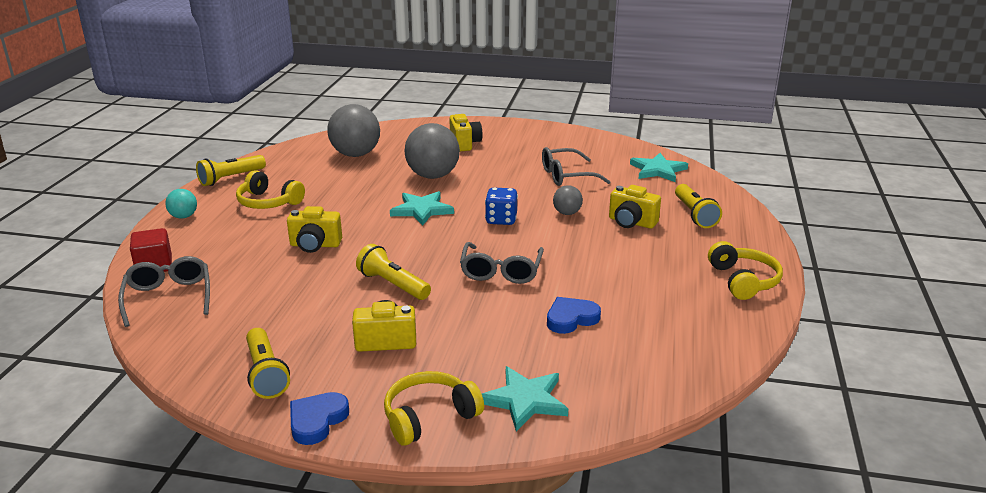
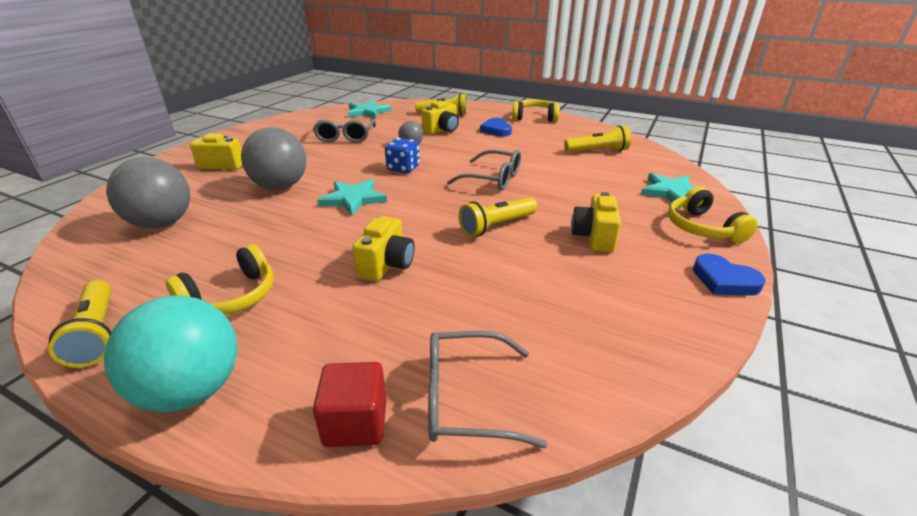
camera: 75 degrees left, 5 degrees up
turquoise ball [165,189,197,219] -> turquoise ball [104,295,237,412], size x2.01
yellow flashlight [246,328,290,399] -> yellow flashlight moved to [564,125,631,152]
blue heart [547,297,601,334] -> blue heart moved to [480,118,512,137]

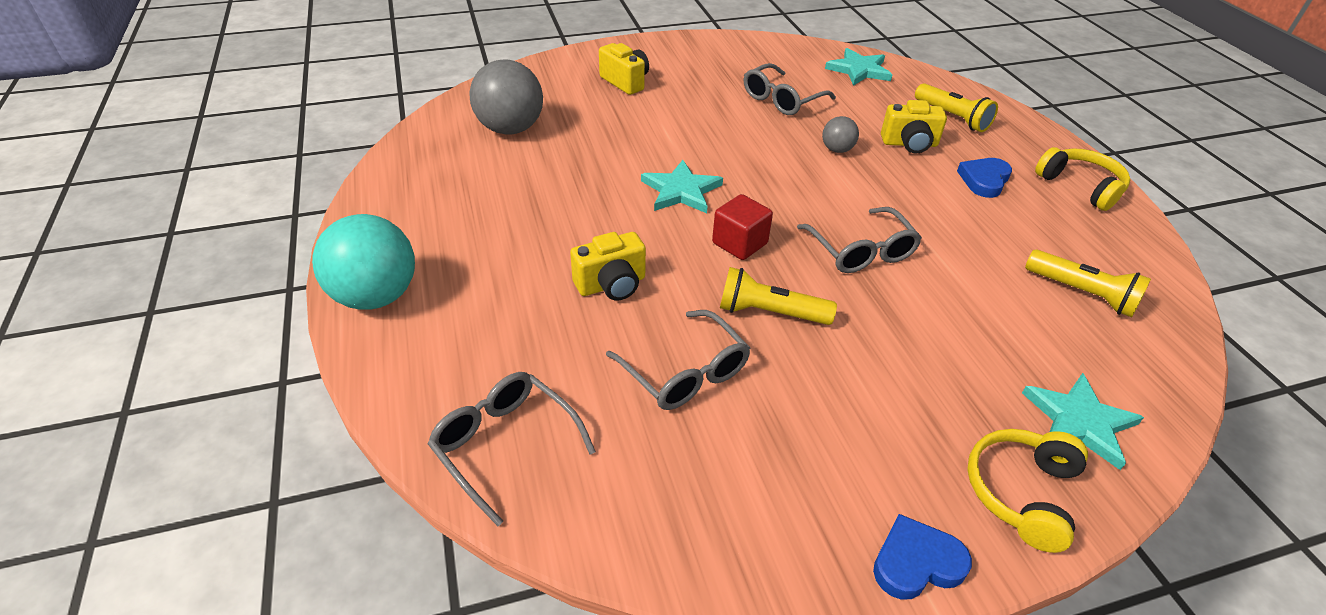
camera: 45 degrees right, 10 degrees up
yellow flashlight [49,280,111,368] -> none
yellow headphones [165,244,274,315] -> none
grey ball [241,127,306,190] -> none
red cube [313,362,387,447] -> red cube moved to [712,194,773,260]
blue dice [385,138,420,173] -> none
yellow camera [571,192,621,252] -> none
blue heart [693,254,766,296] -> blue heart turned 75 degrees clockwise [873,514,972,600]
none -> grey glasses [606,310,750,410]

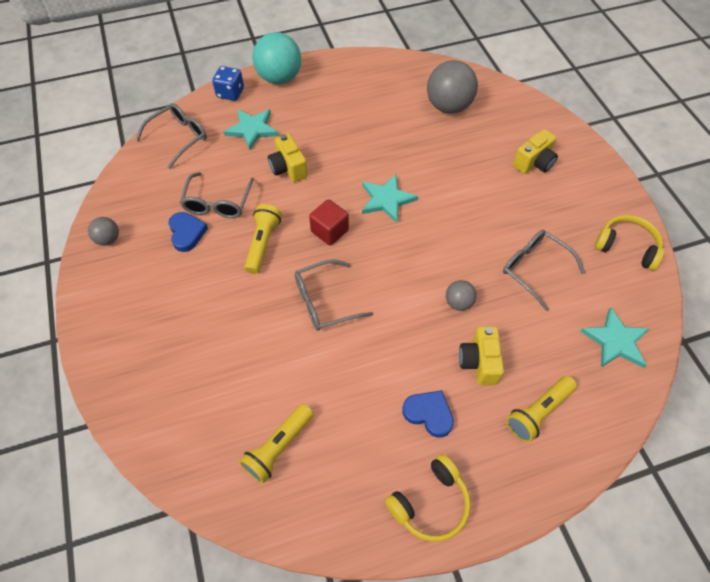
camera: 90 degrees right, 15 degrees up
grey glasses [606,310,750,410] -> grey glasses turned 45 degrees counterclockwise [180,172,254,218]
blue heart [873,514,972,600] -> blue heart moved to [168,212,208,252]
yellow headphones [967,429,1088,553] -> yellow headphones moved to [595,215,665,271]
turquoise star [1022,373,1144,470] -> turquoise star moved to [224,109,279,150]
none -> grey ball [88,217,119,246]
none -> blue dice [212,66,244,101]

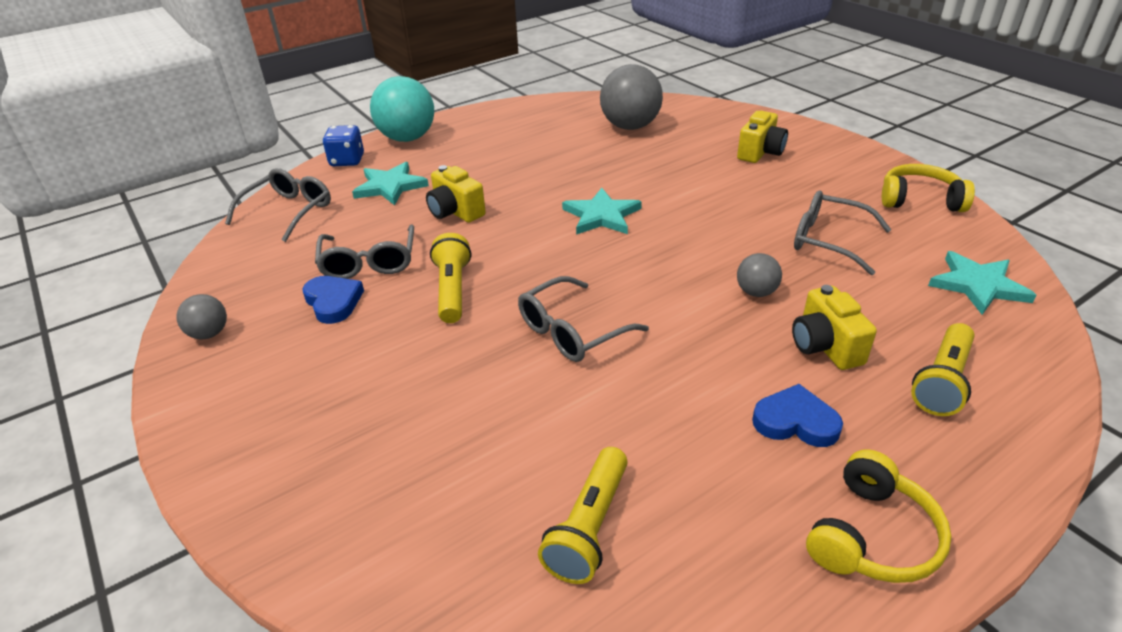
camera: 15 degrees left, 20 degrees down
red cube [309,199,349,245] -> none

